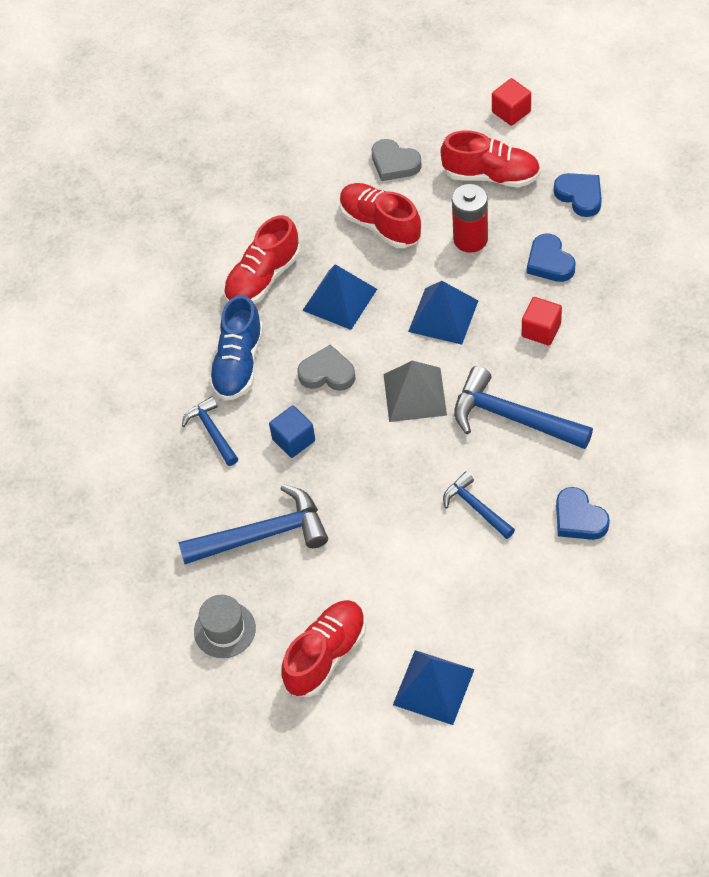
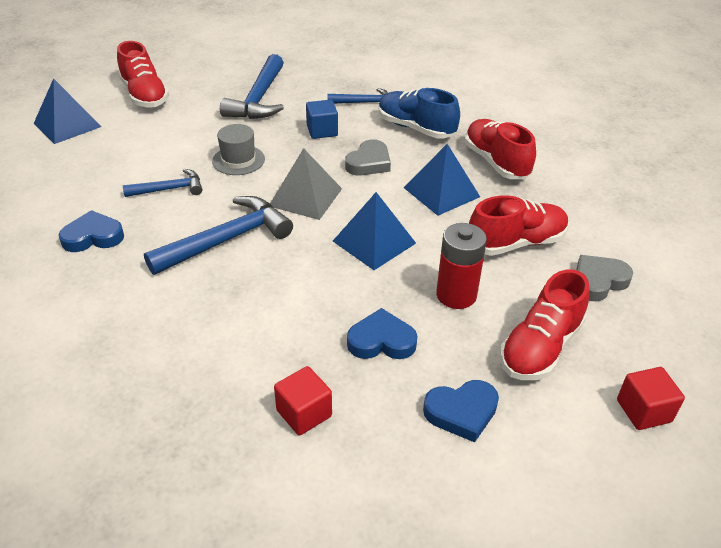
camera: 110 degrees right, 15 degrees down
grey hat [194,595,256,658] -> grey hat moved to [212,124,265,175]
red cube [522,297,562,345] -> red cube moved to [274,366,332,436]

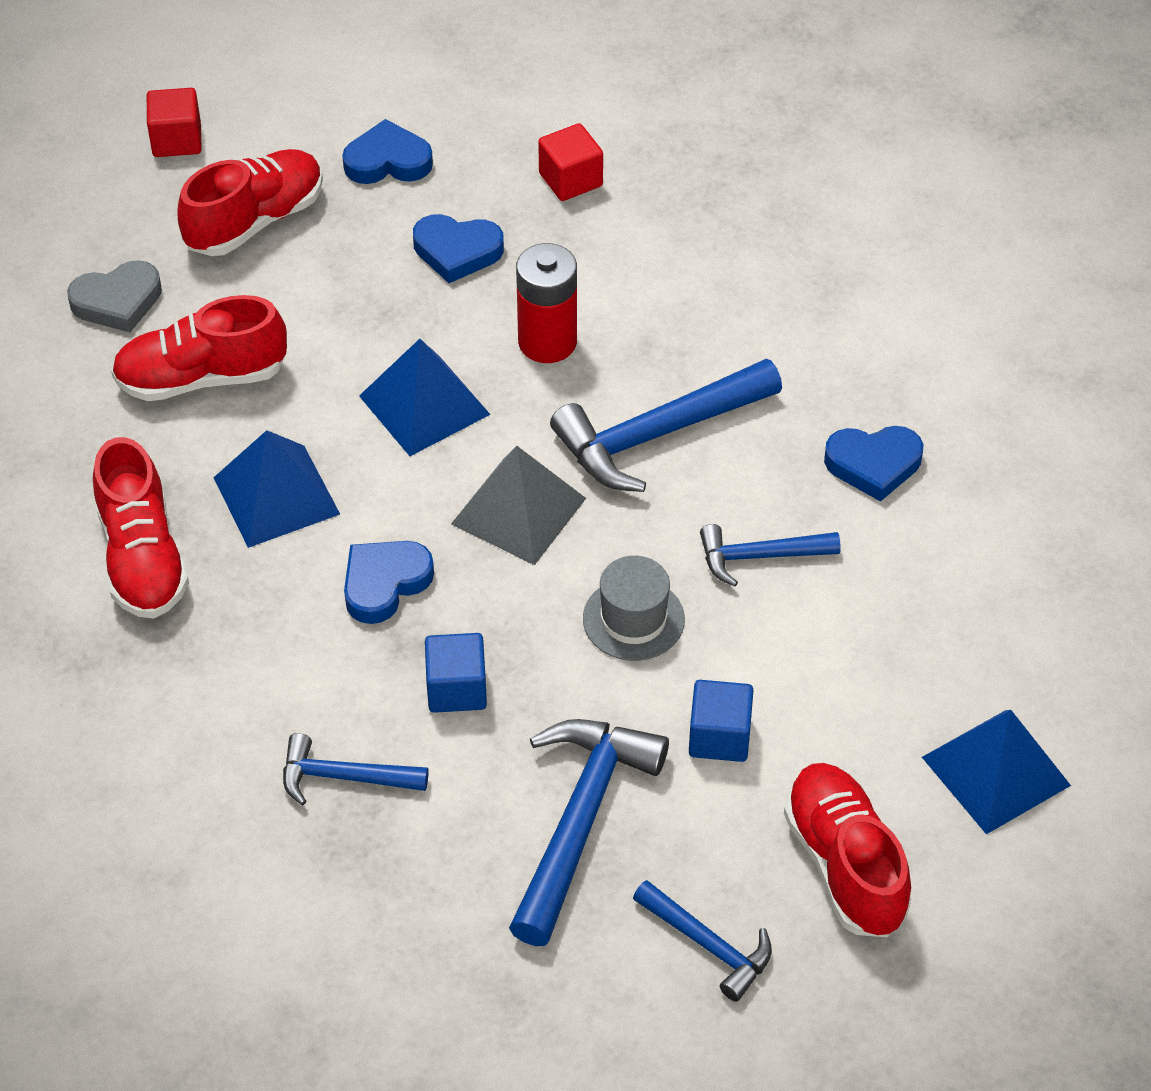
camera: 170 degrees left, 10 degrees up
grey heart [345,139,391,176] -> blue heart [344,541,434,624]
blue shoe [379,88,460,139] -> none
red battery [436,223,487,309] -> red battery moved to [516,243,577,363]
none -> blue hammer [633,880,772,1002]
none -> blue cube [689,680,753,762]

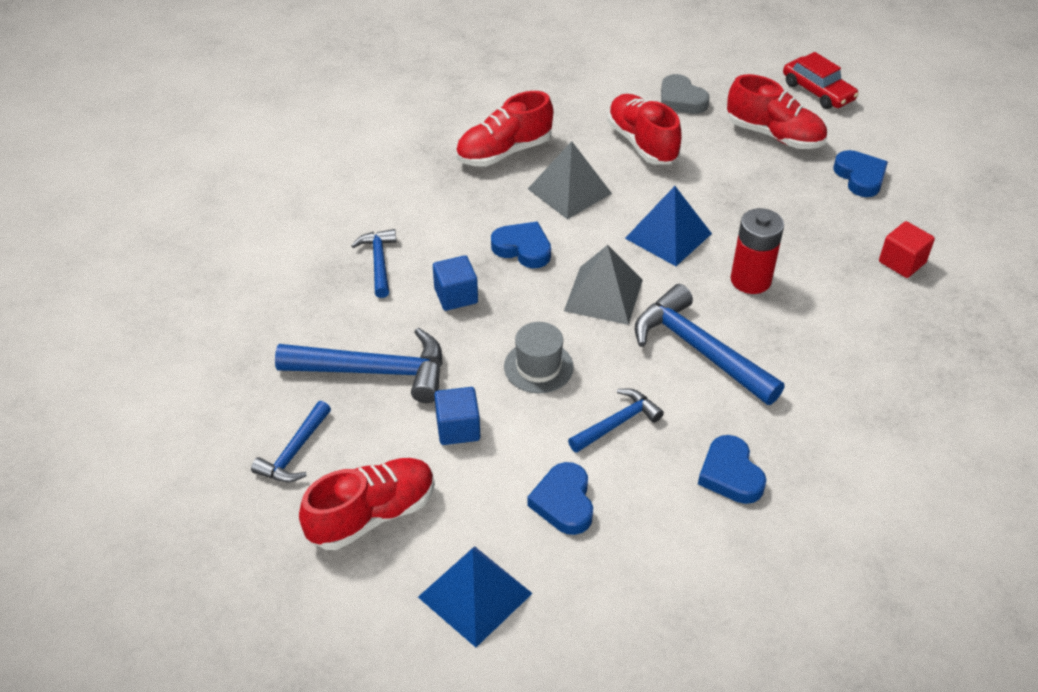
camera: 75 degrees right, 5 degrees down
red cube [147,88,202,157] -> red car [783,52,859,109]
blue pyramid [214,430,340,548] -> grey pyramid [528,141,612,219]
blue heart [413,214,504,283] -> blue heart moved to [527,462,593,535]
blue hammer [700,524,841,586] -> blue hammer turned 75 degrees clockwise [568,389,664,453]

